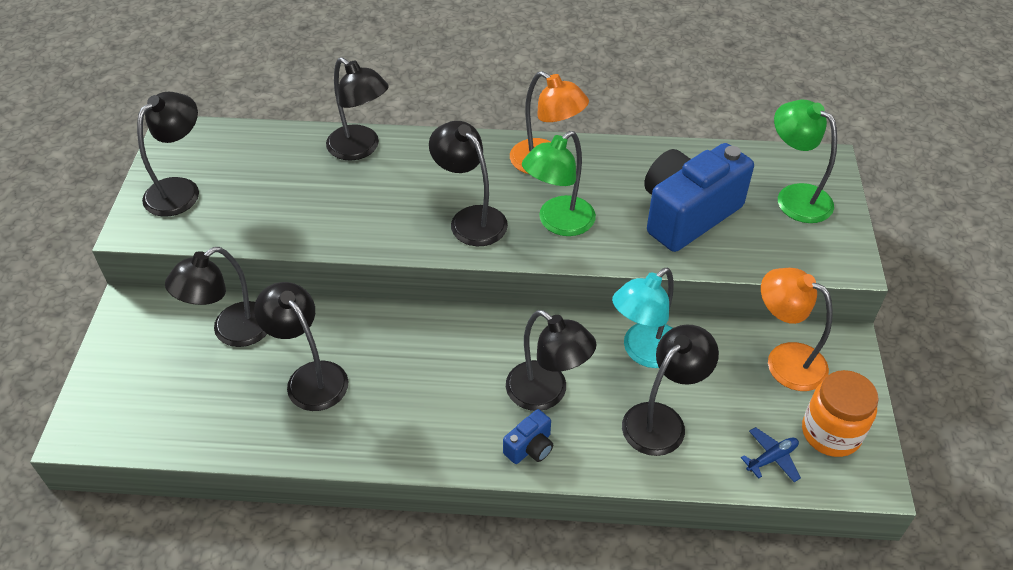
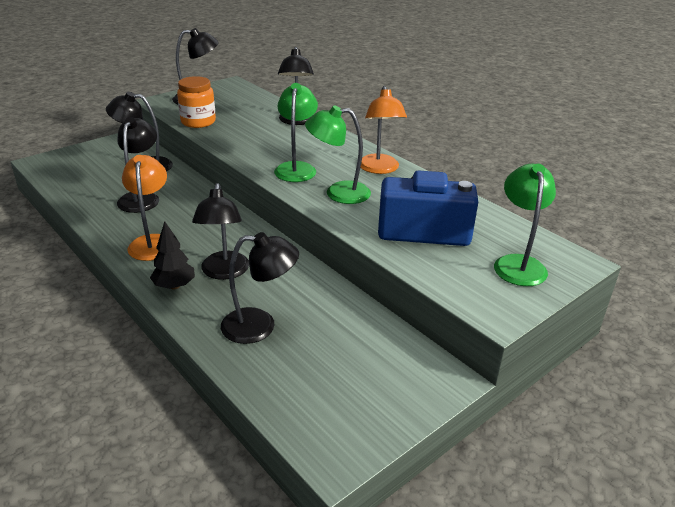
camera: 45 degrees right, 15 degrees down
black lamp [429,121,508,246] -> green lamp [274,83,318,182]
blue camera [503,409,553,464] -> black tree [150,221,195,289]
turquoise lamp [612,268,674,368] -> none
blue plane [741,427,801,482] -> none
orange lamp [761,268,833,391] -> orange lamp moved to [122,155,167,261]
orange jar [802,370,879,457] -> orange jar moved to [177,76,216,128]

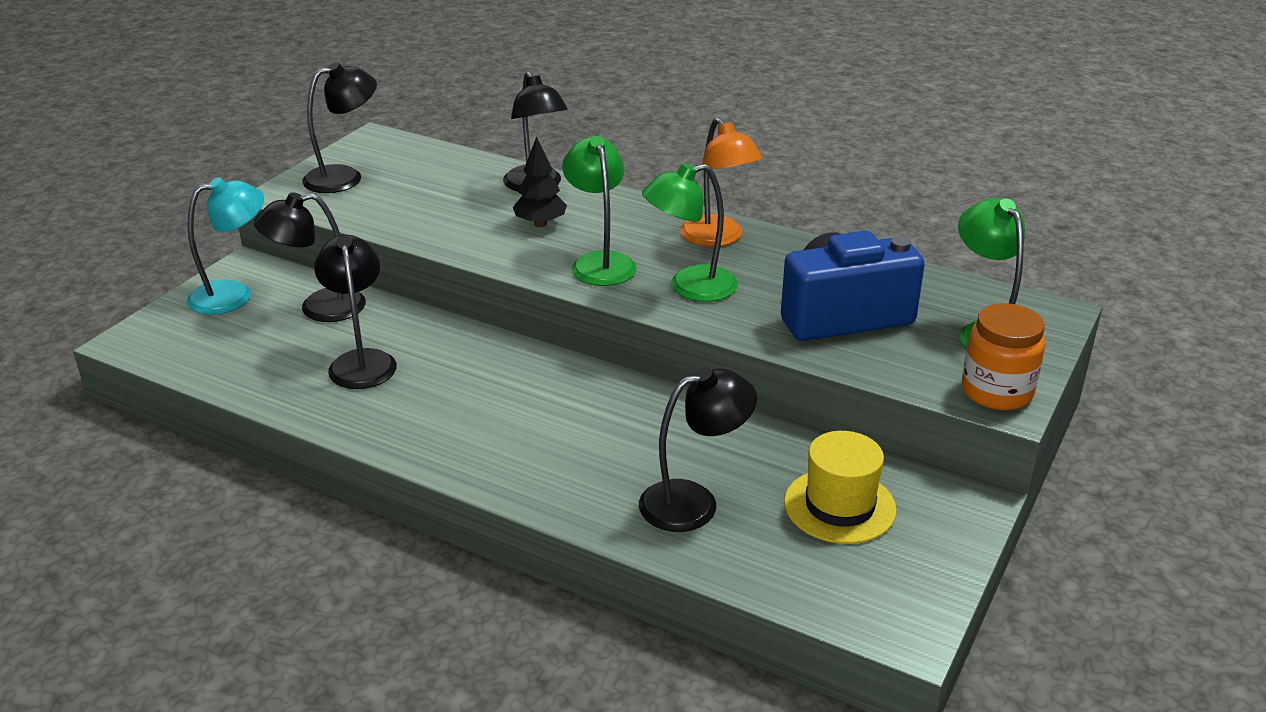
camera: 20 degrees left, 0 degrees up
orange lamp [122,155,167,261] -> none
black tree [150,221,195,289] -> black tree moved to [513,136,567,227]
orange jar [177,76,216,128] -> orange jar moved to [962,303,1045,410]
black lamp [192,183,249,280] -> none
none -> turquoise lamp [187,177,264,315]
none -> yellow hat [784,431,897,544]

